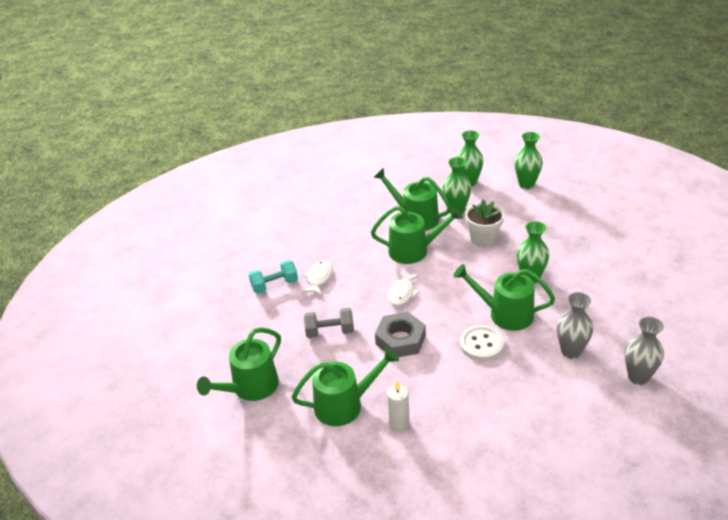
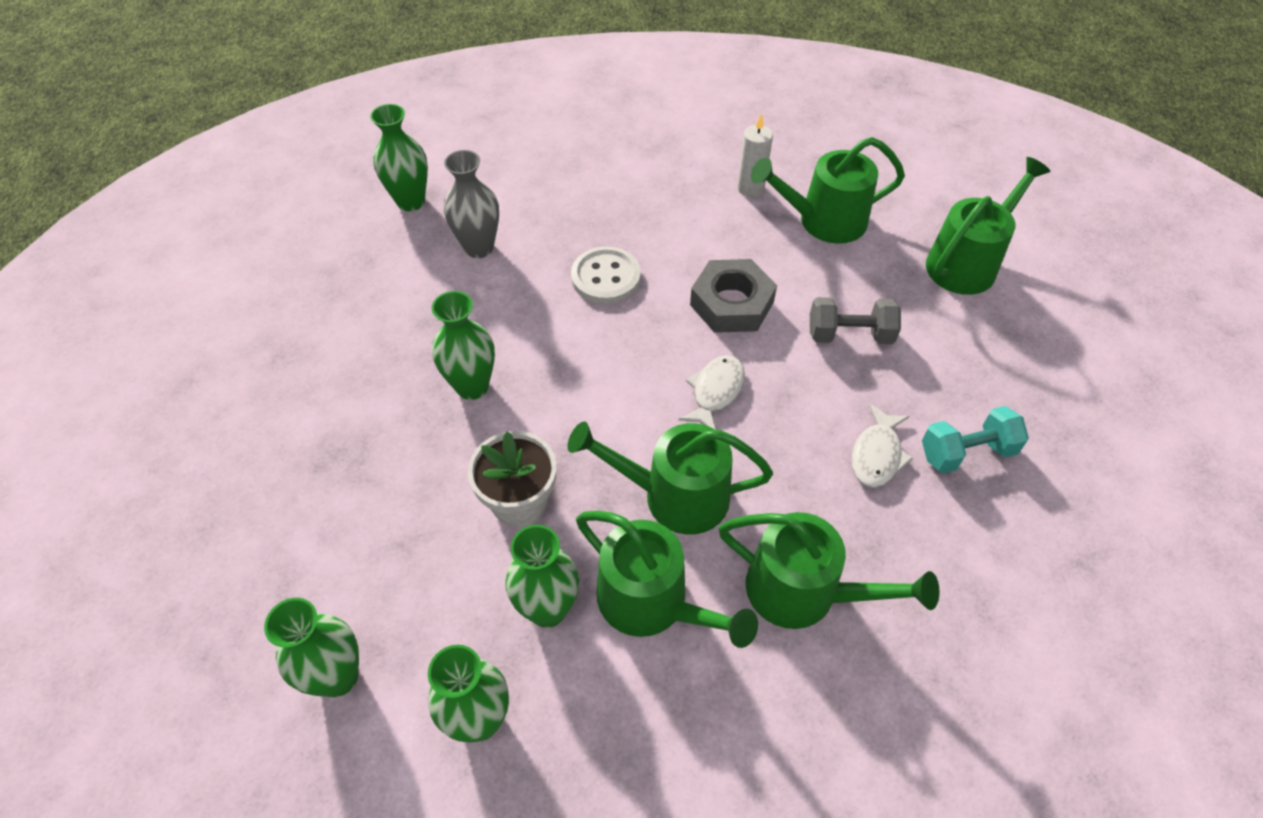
camera: 175 degrees left, 15 degrees up
green watering can [453,264,555,331] -> green watering can moved to [719,512,939,629]
grey vase [625,317,664,385] -> green vase [370,104,428,211]

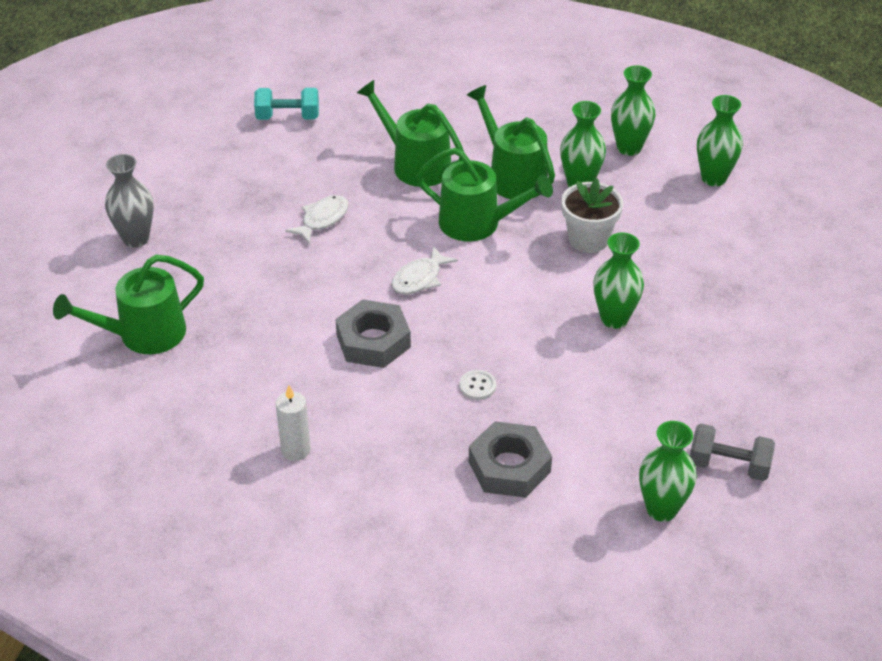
camera: 165 degrees left, 10 degrees down
grey vase [444,150,499,258] -> grey vase moved to [105,154,154,248]
white button [571,247,641,304] -> white button [459,370,496,400], size x0.55
green watering can [751,137,905,244] -> none
grey dumbbell [810,297,901,344] -> grey dumbbell moved to [690,424,775,481]
turquoise dumbbell [922,406,1029,474] -> turquoise dumbbell moved to [254,88,319,120]
none -> grey nut [469,421,552,498]

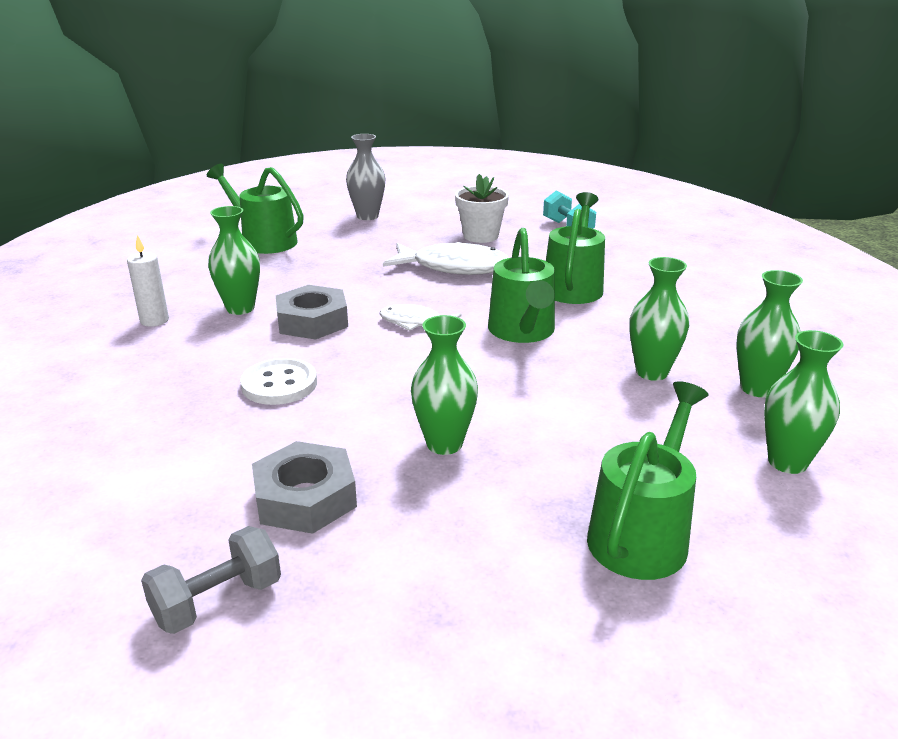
camera: 65 degrees right, 15 degrees down
white fish [285,195,349,244] -> white fish [383,242,509,275], size x1.74
white button [459,370,496,400] -> white button [240,358,317,405], size x1.80
green watering can [467,85,555,199] -> green watering can moved to [587,381,709,580]
grey nut [469,421,552,498] -> grey nut moved to [252,441,357,534]
white flower pot [561,178,623,253] -> white flower pot moved to [455,174,509,243]
green vase [639,421,697,522] -> green vase moved to [208,206,260,315]
grey dumbbell [690,424,775,481] -> grey dumbbell turned 60 degrees clockwise [141,526,281,634]

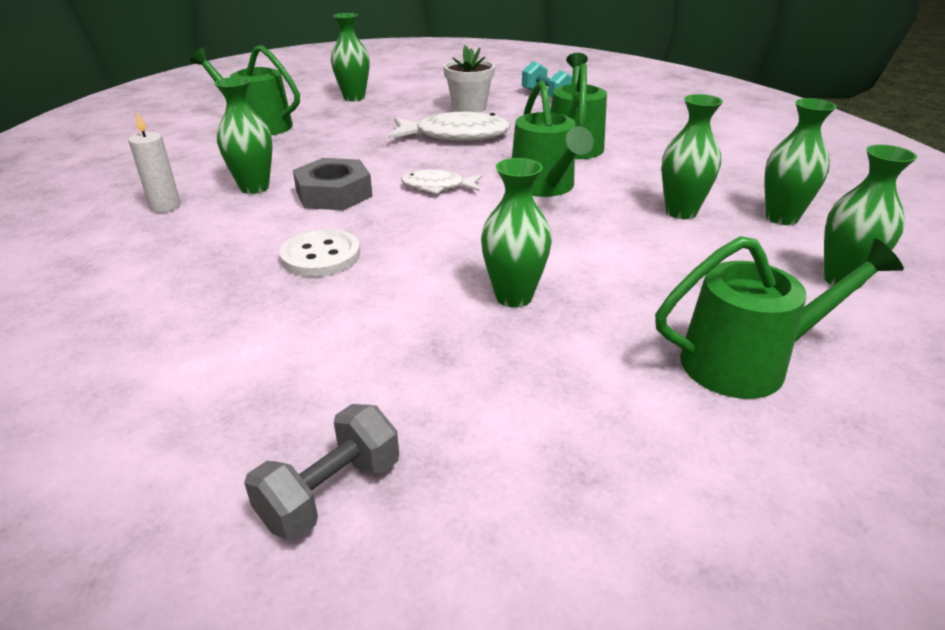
camera: 10 degrees left, 5 degrees up
grey nut [252,441,357,534] -> none
grey vase [346,134,385,220] -> green vase [331,13,370,101]
green watering can [587,381,709,580] -> green watering can turned 60 degrees clockwise [655,236,904,399]

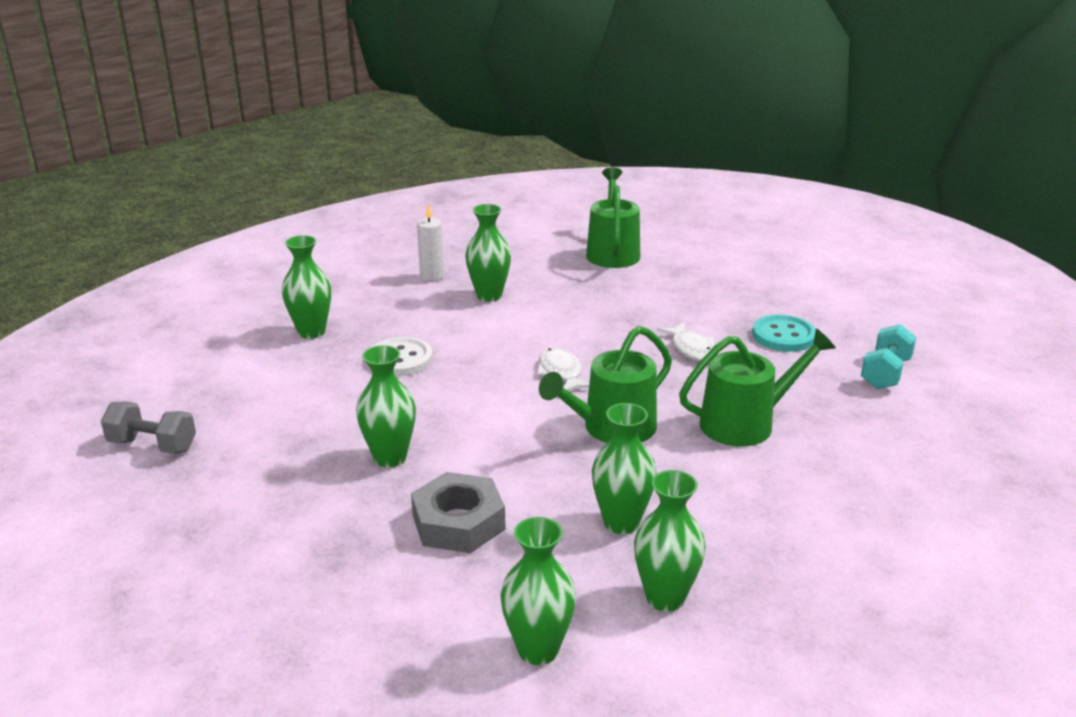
camera: 65 degrees right, 5 degrees down
grey nut [293,158,372,210] -> grey nut moved to [411,472,505,553]
green vase [331,13,370,101] -> green vase moved to [282,235,331,339]
white fish [388,112,511,141] -> white fish [657,322,718,361], size x0.57
white flower pot [443,45,495,113] -> turquoise button [752,315,816,352]
green watering can [655,236,904,399] -> none

